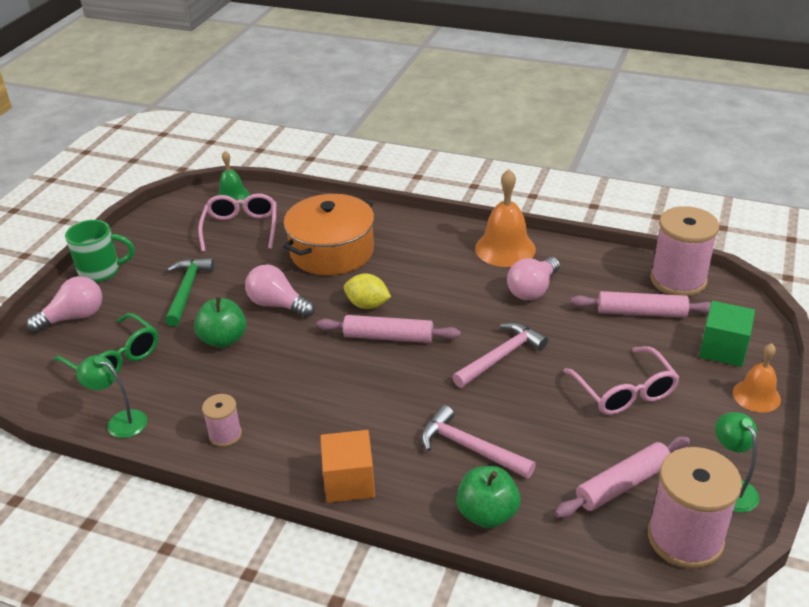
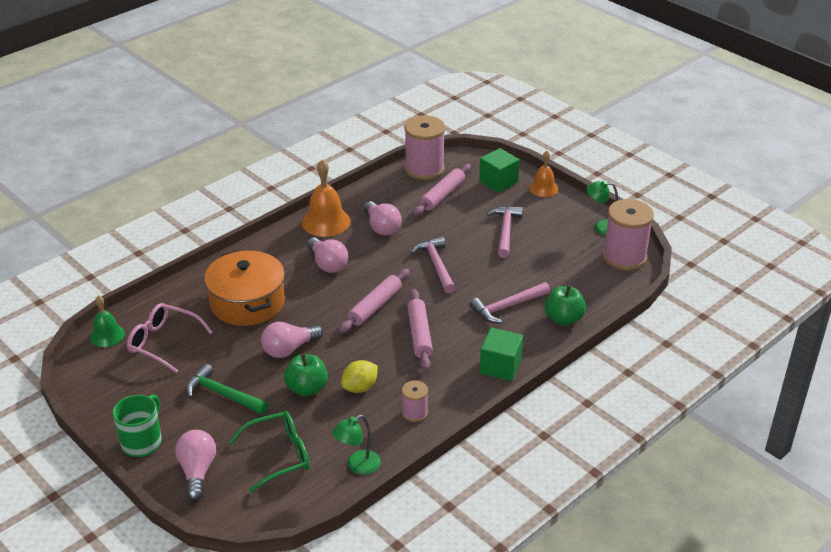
camera: 65 degrees left, 0 degrees up
orange cube [320,430,375,503] -> green cube [480,327,523,381]
yellow lemon [344,273,391,309] -> yellow lemon moved to [341,360,378,393]
pink rolling pin [555,436,690,518] -> pink rolling pin moved to [407,289,433,370]
pink glasses [563,346,680,415] -> pink hammer [487,206,523,258]
none -> pink light bulb [307,237,348,273]

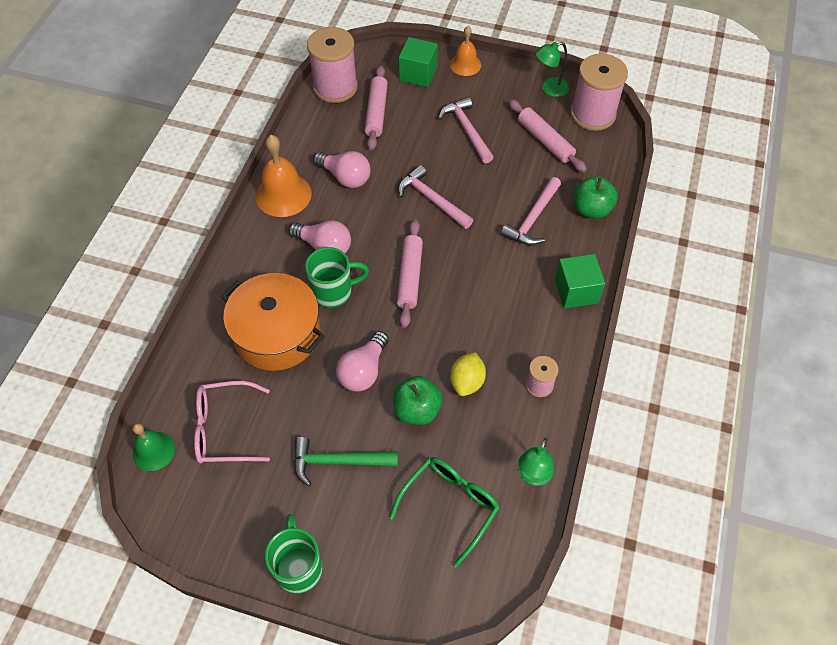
camera: 30 degrees left, 20 degrees up
pink light bulb [175,430,216,501] -> none
pink rolling pin [407,289,433,370] -> pink rolling pin moved to [508,99,587,172]
none -> green mug [305,247,369,308]

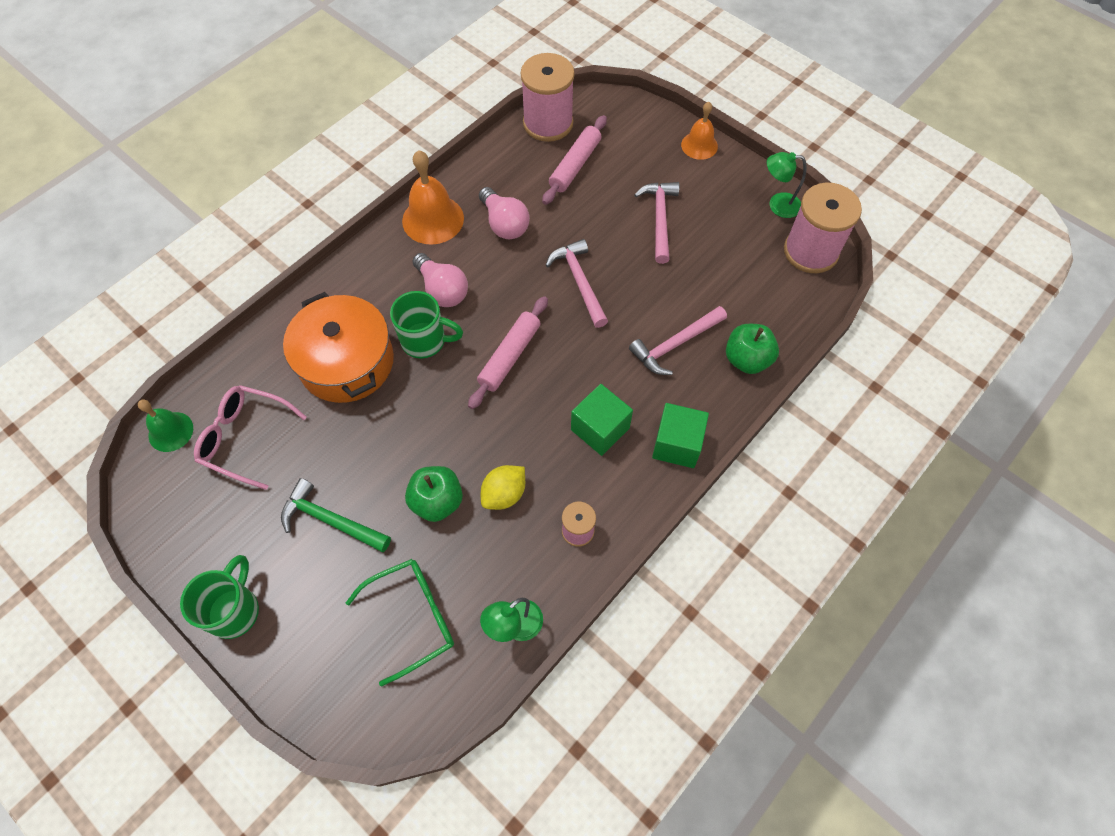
camera: 25 degrees right, 5 degrees up
pink light bulb [336,331,389,392] -> none
green cube [399,37,438,87] -> green cube moved to [571,384,633,456]
pink rolling pin [508,99,587,172] -> none

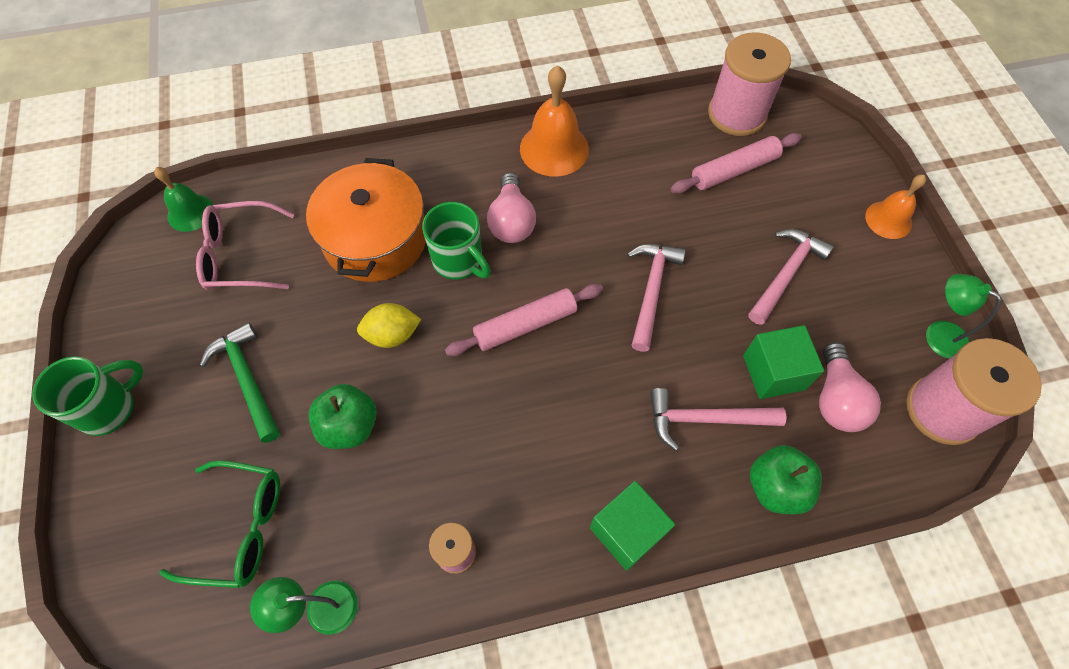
camera: 35 degrees right, 0 degrees up
pink glasses [194,385,307,490] -> pink glasses turned 60 degrees counterclockwise [196,201,294,290]
pink light bulb [479,187,530,239] -> pink light bulb moved to [819,342,881,432]
yellow lemon [481,465,525,510] -> yellow lemon moved to [357,303,422,348]
green cube [571,384,633,456] -> green cube moved to [743,325,824,399]

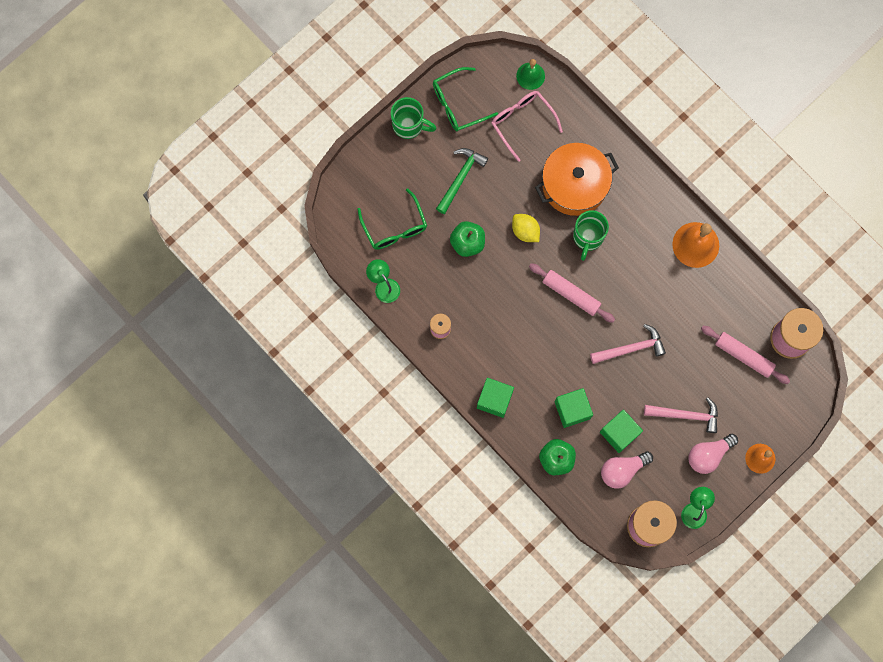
camera: 60 degrees right, 15 degrees up
pink light bulb [487,173,536,243] -> pink light bulb moved to [689,434,738,474]
pink hammer [650,388,786,451] -> green cube [554,388,593,428]
none -> green glasses [433,67,498,131]

